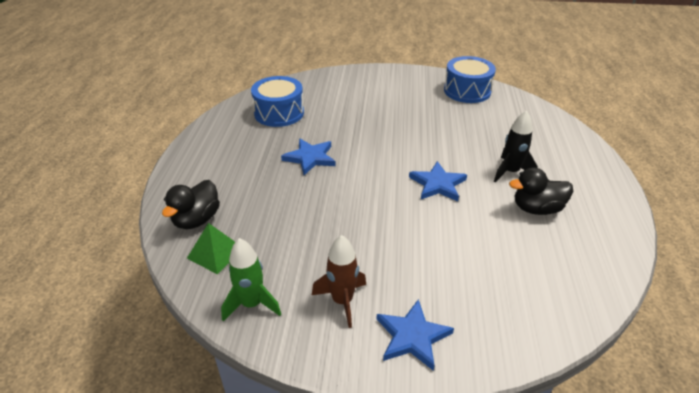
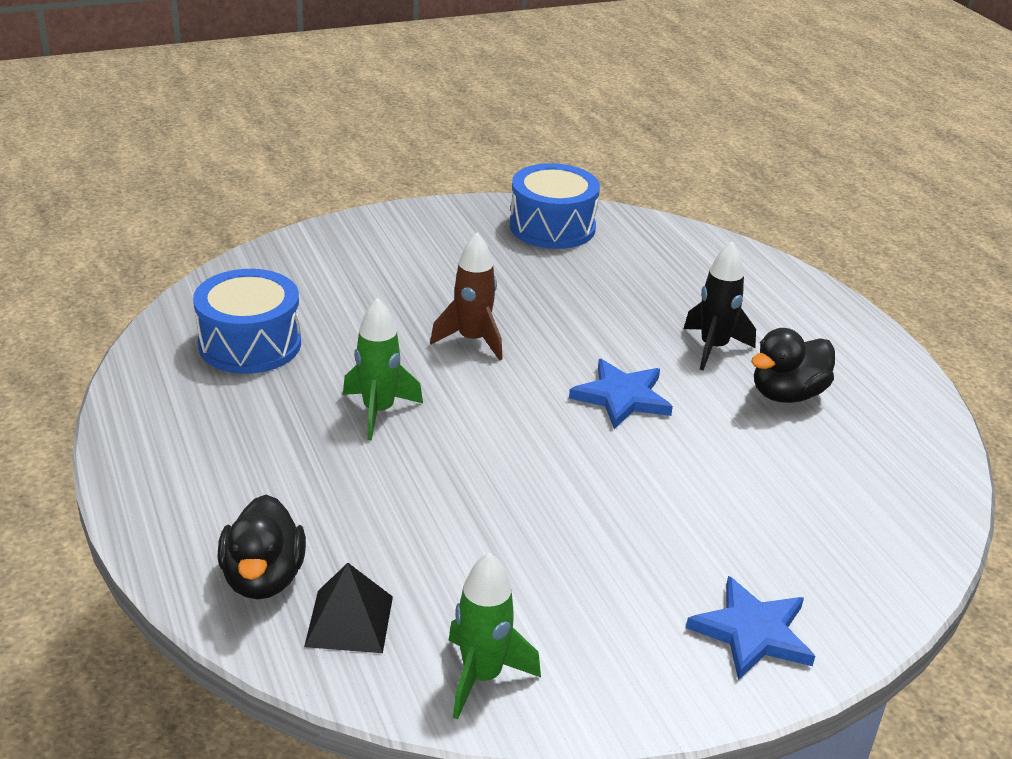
camera: 30 degrees left, 5 degrees down
green pyramid [187,223,235,274] -> black pyramid [304,563,393,653]
blue star [281,138,336,175] -> green rocket [343,298,423,440]
brown rocket [312,235,366,328] -> brown rocket moved to [430,232,503,361]

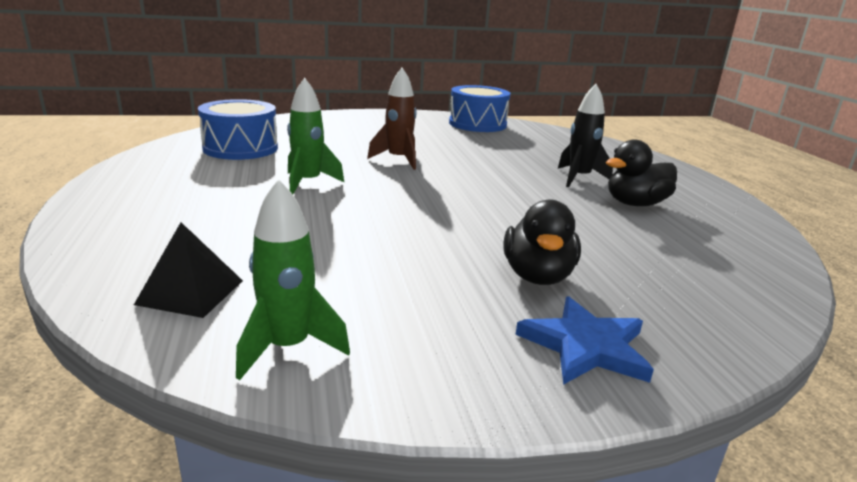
camera: 10 degrees right, 10 degrees down
black duck [217,495,306,599] -> black duck moved to [504,199,581,285]
blue star [569,359,673,429] -> none

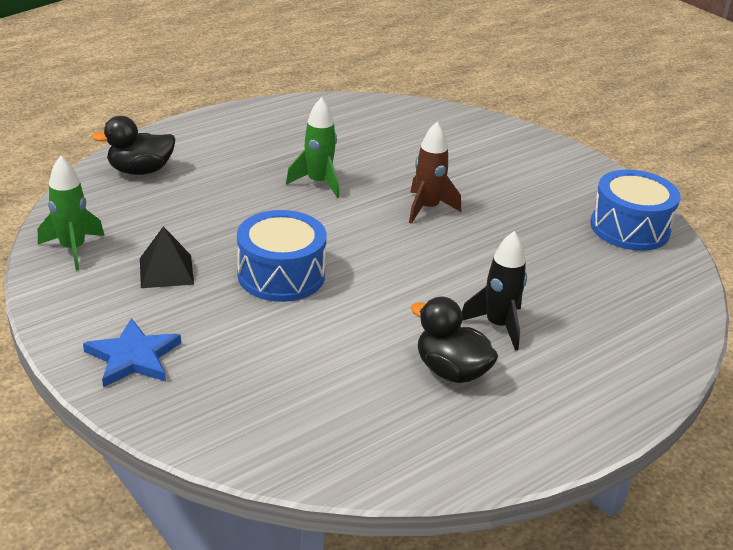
camera: 65 degrees right, 10 degrees up
black pyramid [134,222,243,318] -> black pyramid moved to [140,226,194,288]
blue drum [198,99,278,160] -> blue drum moved to [237,210,327,302]
black duck [504,199,581,285] -> black duck moved to [92,116,176,175]

